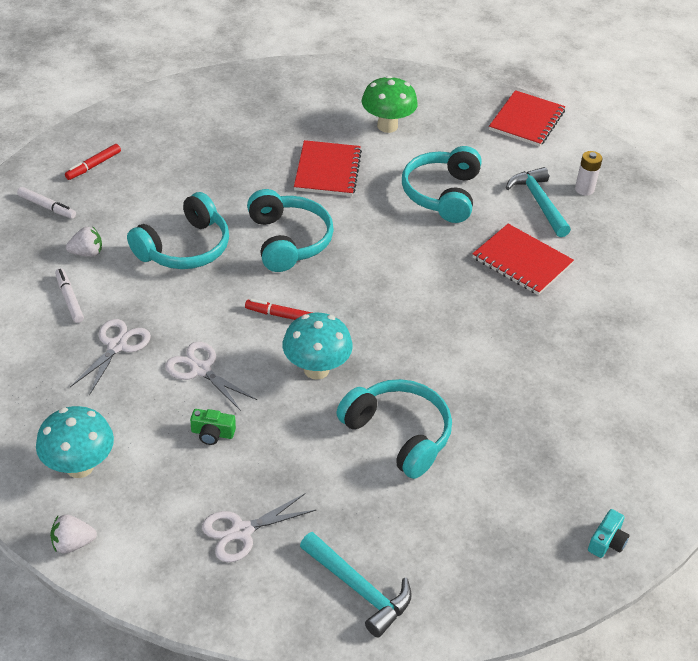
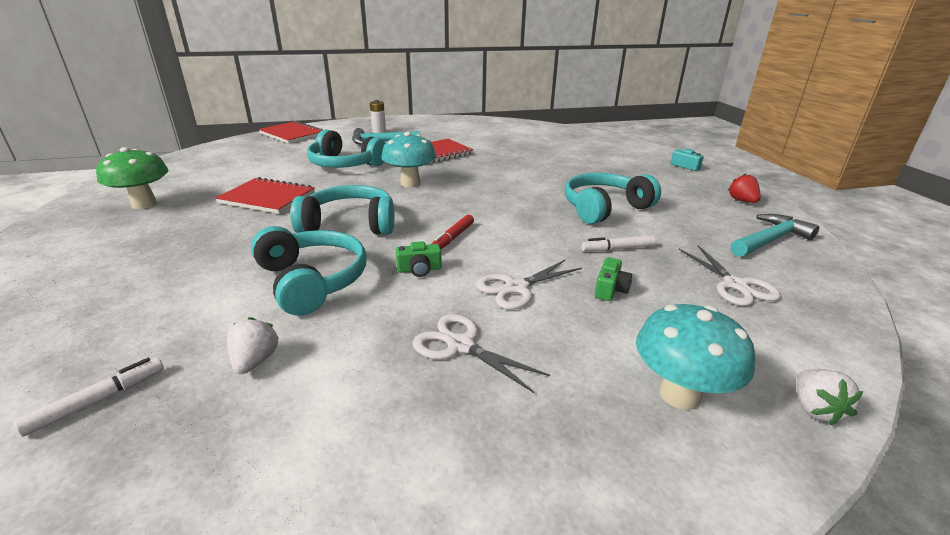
camera: 75 degrees left, 15 degrees down
white marker [55,268,84,323] -> white marker moved to [581,235,656,252]
red marker [65,144,121,180] -> none
turquoise mushroom [283,313,353,380] -> turquoise mushroom moved to [381,132,436,188]
green mushroom [362,76,418,133] -> green mushroom moved to [96,147,168,209]
none -> green camera [396,241,442,277]
none -> red strawberry [728,174,761,203]

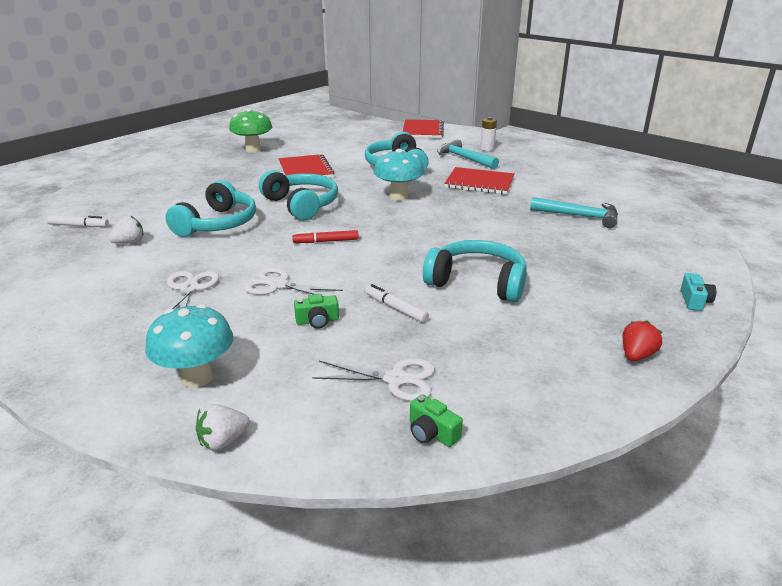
camera: 55 degrees right, 0 degrees up
green camera [396,241,442,277] -> green camera moved to [410,394,463,447]
white scissors [679,245,781,306] -> white scissors turned 120 degrees counterclockwise [313,358,435,401]
turquoise hammer [731,214,819,257] -> turquoise hammer moved to [530,197,618,228]

